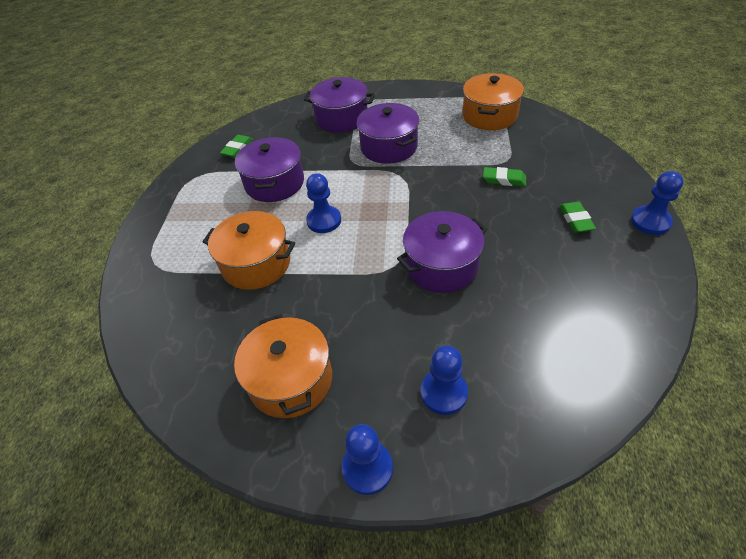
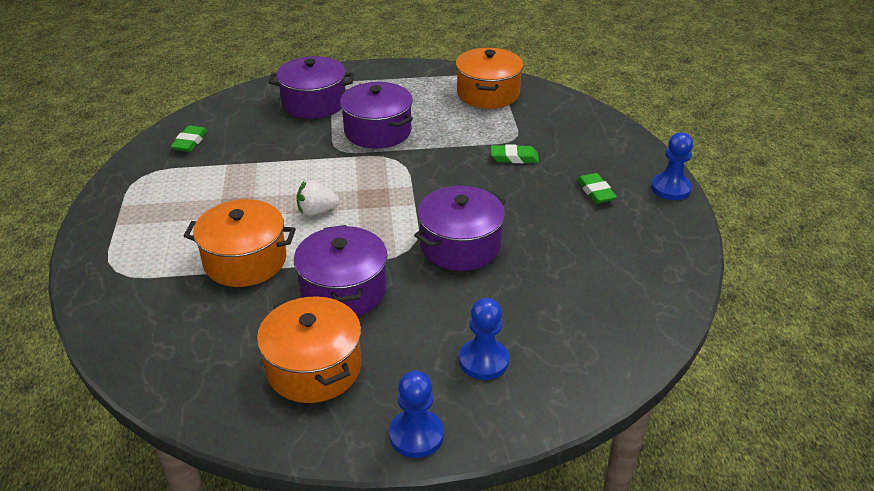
camera: 15 degrees left, 10 degrees down
purple pot [235,137,304,202] -> purple pot moved to [294,225,388,316]
blue pawn [306,173,341,233] -> white strawberry [296,180,339,216]

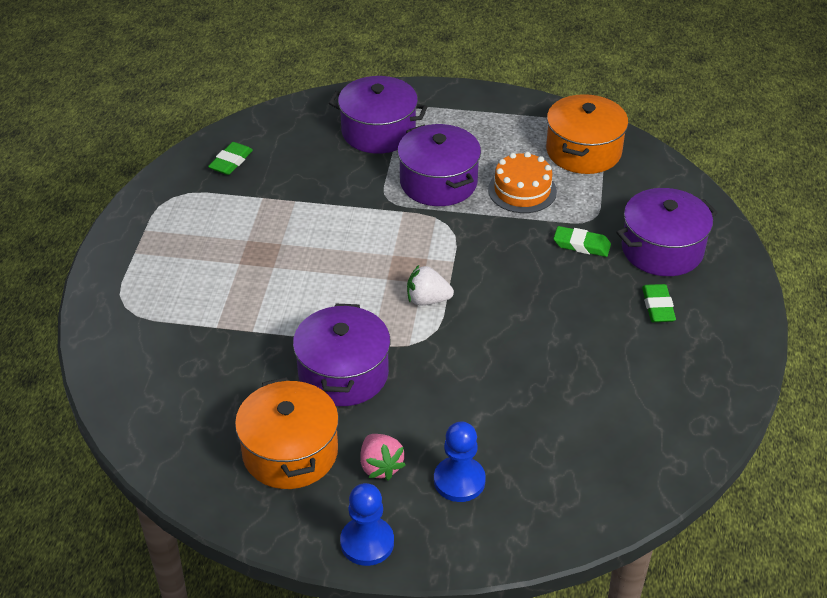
camera: 15 degrees right, 5 degrees up
orange pot [184,199,296,287] -> none
white strawberry [296,180,339,216] -> white strawberry moved to [407,265,454,305]
purple pot [414,186,506,271] -> purple pot moved to [616,188,718,276]
blue pawn [651,132,693,200] -> none
none -> pink strawberry [360,434,406,481]
none -> orange cake [488,152,557,213]

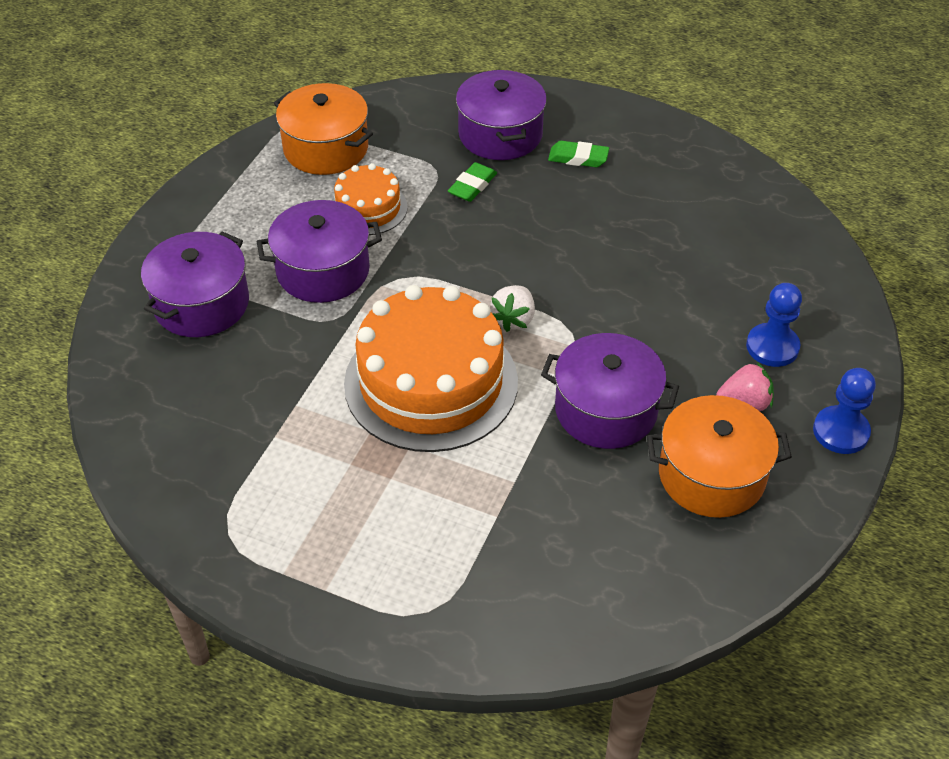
camera: 75 degrees left, 5 degrees up
green eraser [208,142,253,175] -> none
none -> orange cake [344,285,518,452]

